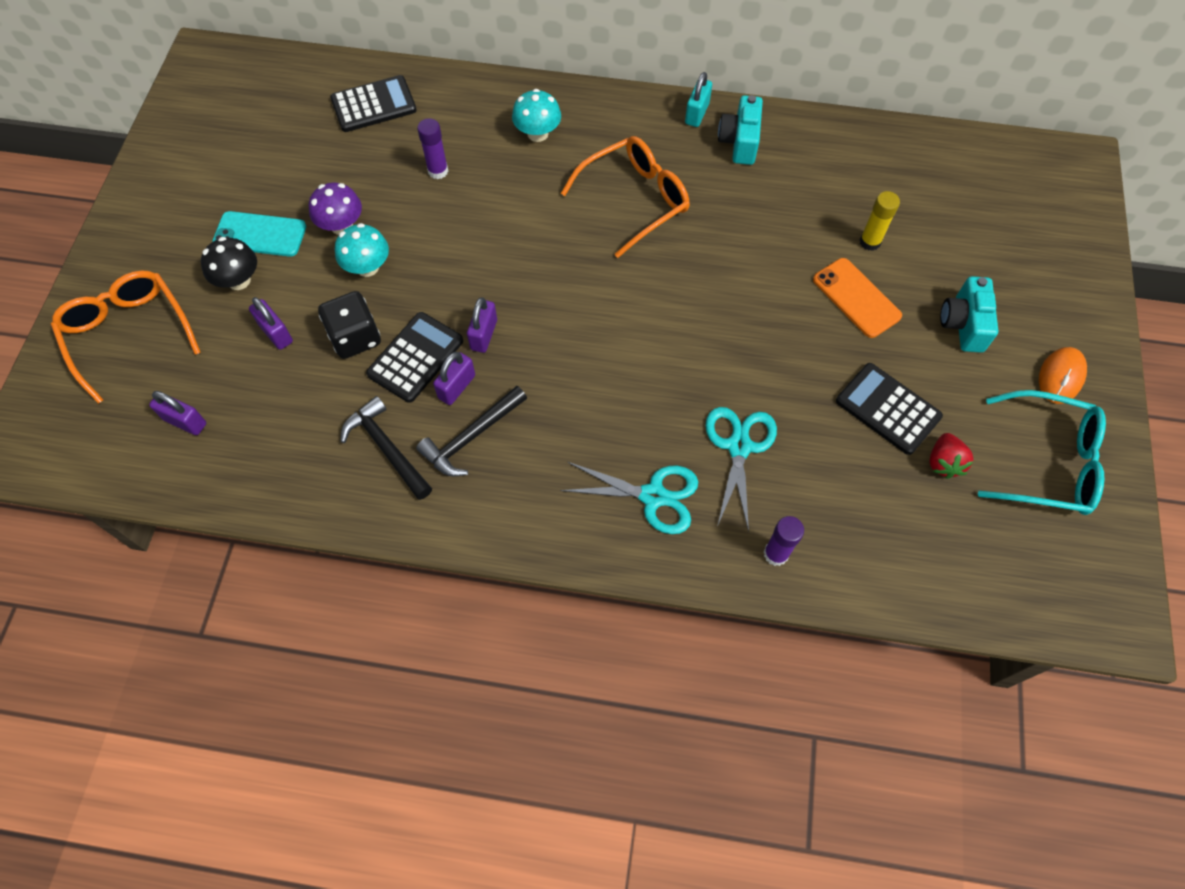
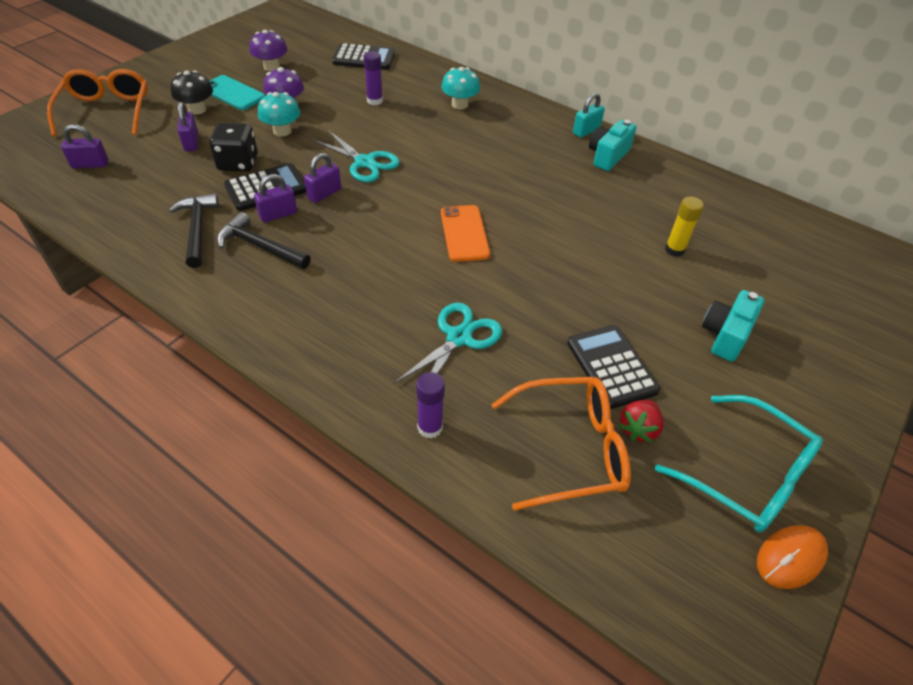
camera: 25 degrees right, 15 degrees down
purple padlock [149,391,206,435] -> purple padlock turned 60 degrees counterclockwise [61,124,109,168]
black hammer [416,386,527,476] -> black hammer turned 45 degrees clockwise [217,212,311,269]
turquoise scissors [560,462,698,534] -> turquoise scissors moved to [311,130,400,182]
orange glasses [561,136,690,258] -> orange glasses moved to [491,377,631,511]
orange phone [813,258,902,338] -> orange phone moved to [441,205,490,262]
orange mouse [1039,347,1087,404] -> orange mouse moved to [757,525,828,589]
none -> purple mushroom [250,30,287,71]

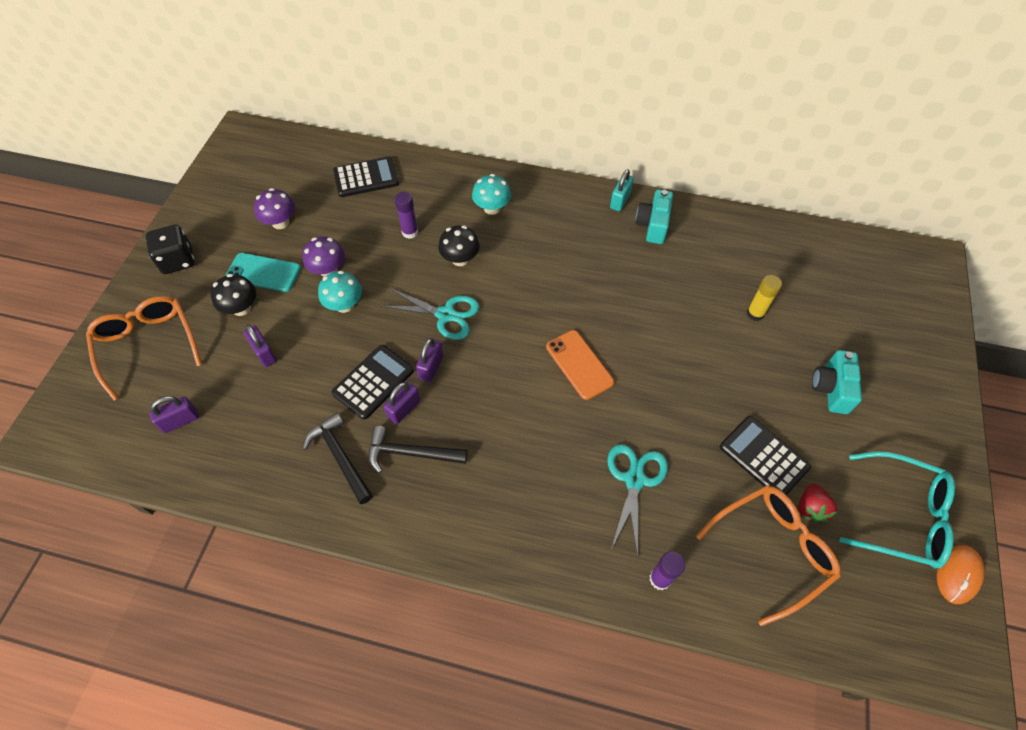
camera: 20 degrees left, 10 degrees up
black dice [209,122,258,172] -> black dice moved to [146,225,195,274]
none -> black mushroom [438,225,480,266]

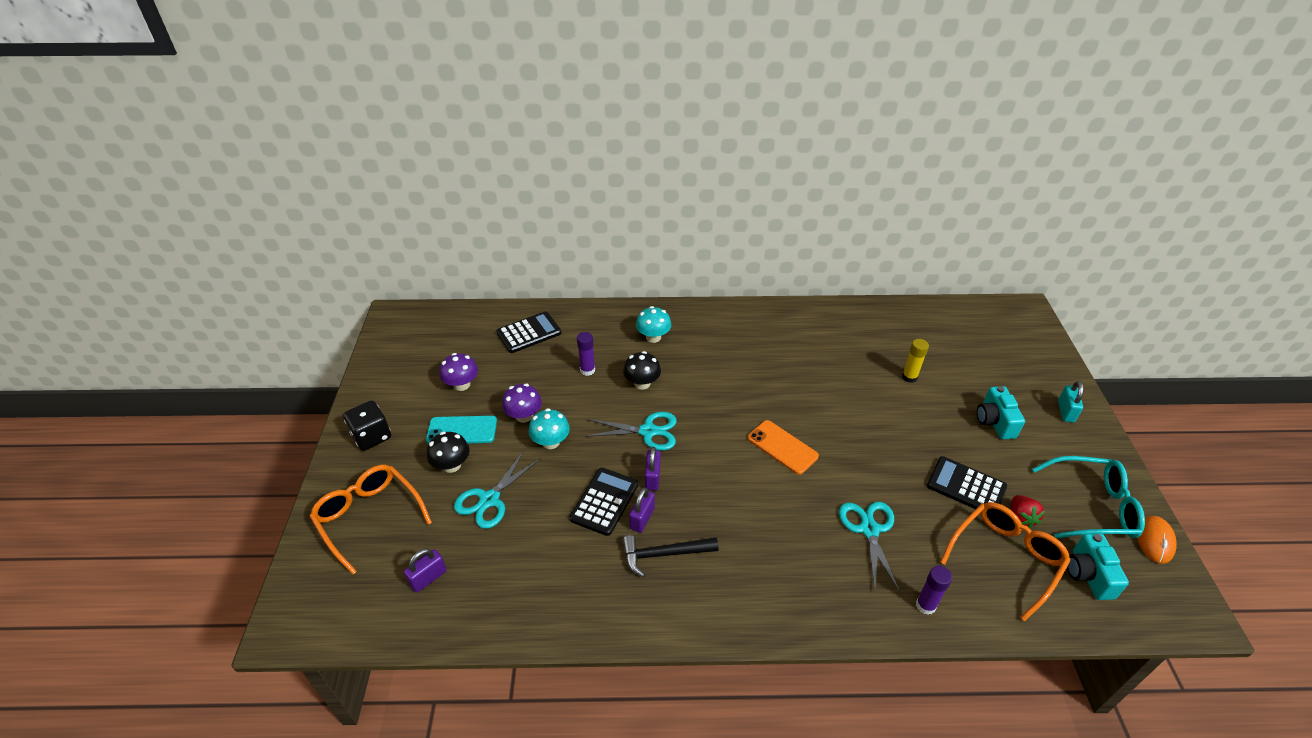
camera: 15 degrees left, 15 degrees down
purple padlock [244,325,277,367] -> turquoise scissors [454,451,541,529]
black hammer [303,413,373,504] -> none
turquoise padlock [610,169,634,211] -> turquoise padlock moved to [1058,381,1084,422]
turquoise camera [635,189,673,244] -> turquoise camera moved to [1067,533,1129,600]

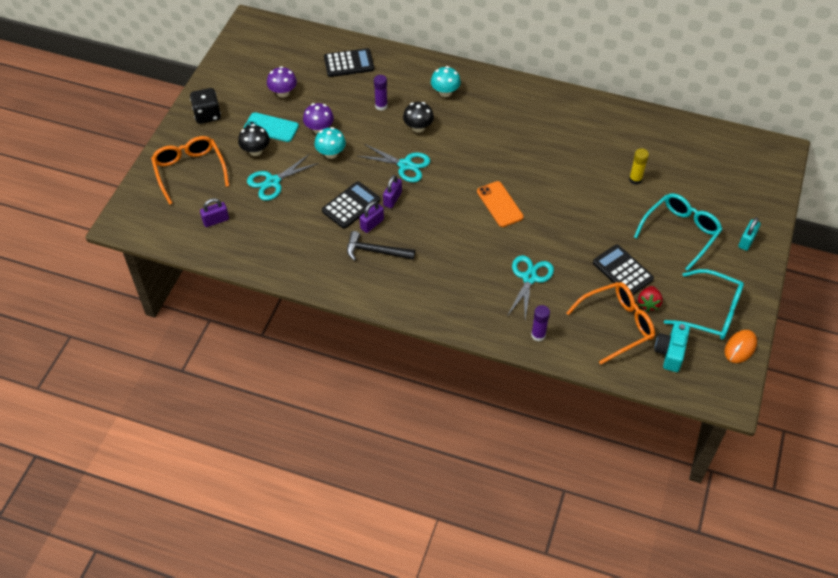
camera: 20 degrees right, 10 degrees up
turquoise camera [977,386,1025,439] -> turquoise glasses [634,193,723,271]

